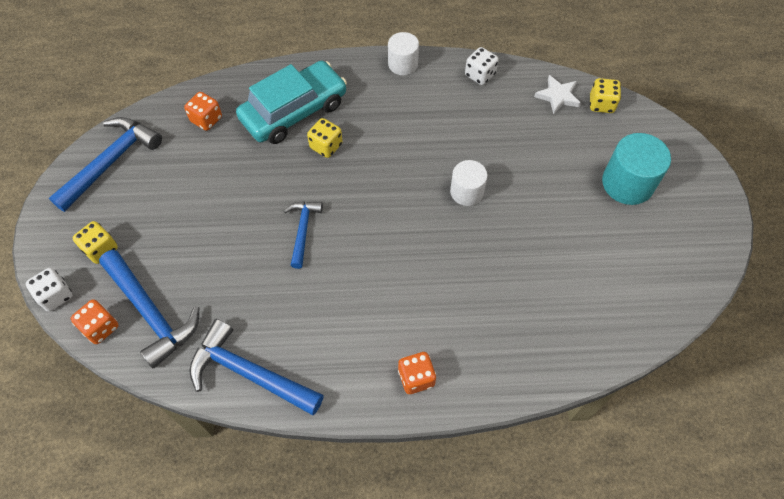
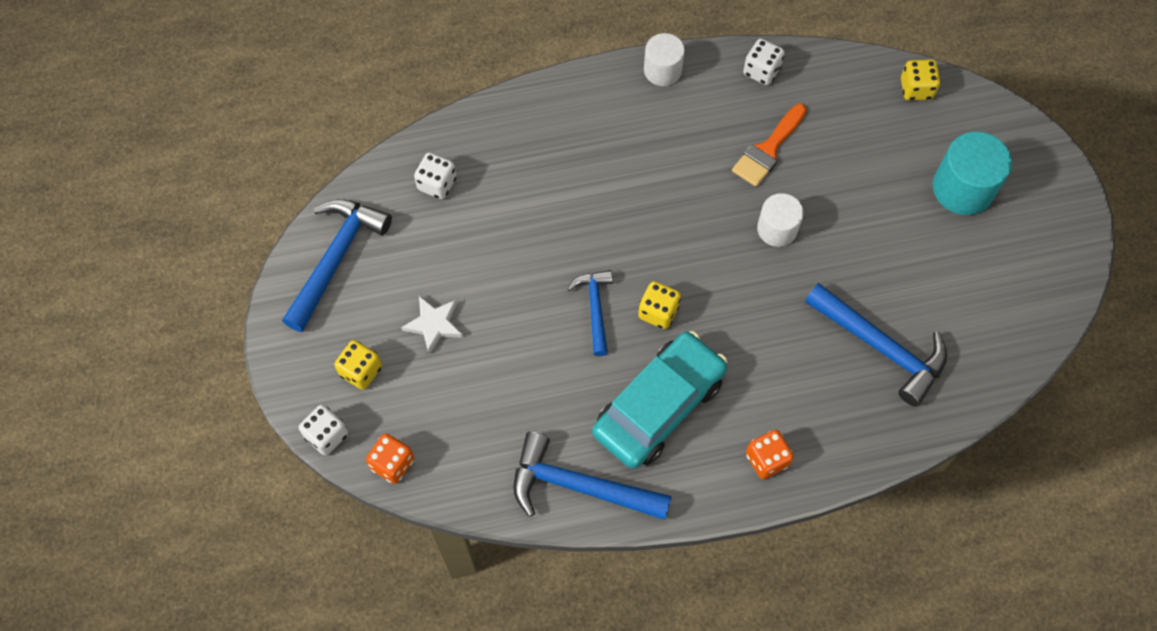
camera: 10 degrees left, 5 degrees up
blue hammer [99,250,199,368] -> blue hammer moved to [805,283,947,407]
orange dice [184,92,222,131] -> white dice [414,153,457,199]
turquoise car [236,61,347,144] -> turquoise car moved to [592,331,728,469]
yellow dice [307,118,343,158] -> yellow dice moved to [638,281,681,329]
white star [534,75,581,114] -> white star moved to [401,296,463,354]
none -> orange brush [732,104,807,187]

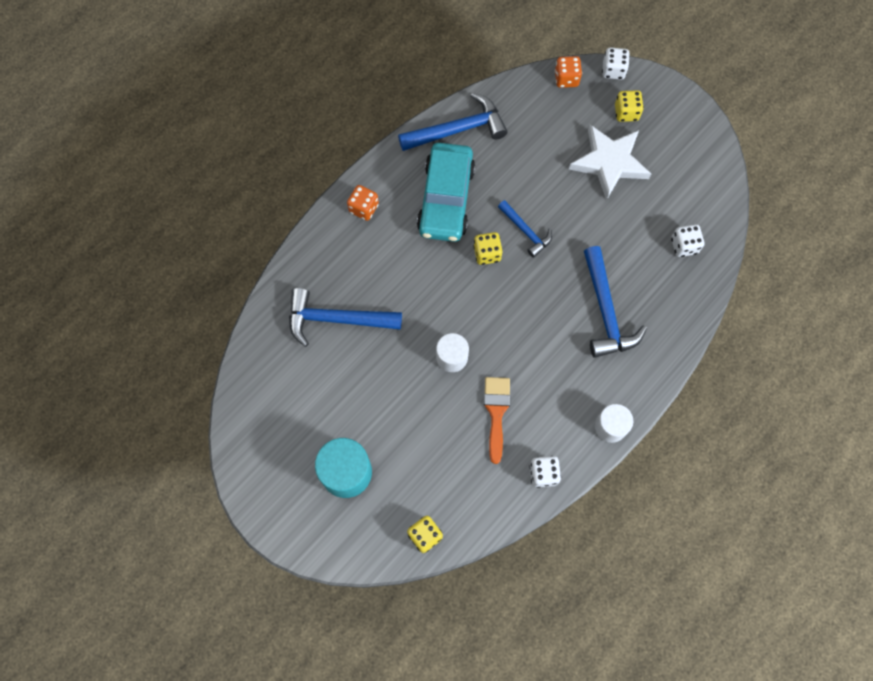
camera: 145 degrees right, 5 degrees up
blue hammer [282,199,392,332] -> blue hammer moved to [584,246,647,358]
white star [401,296,463,354] -> white star [569,125,651,200], size x1.83

